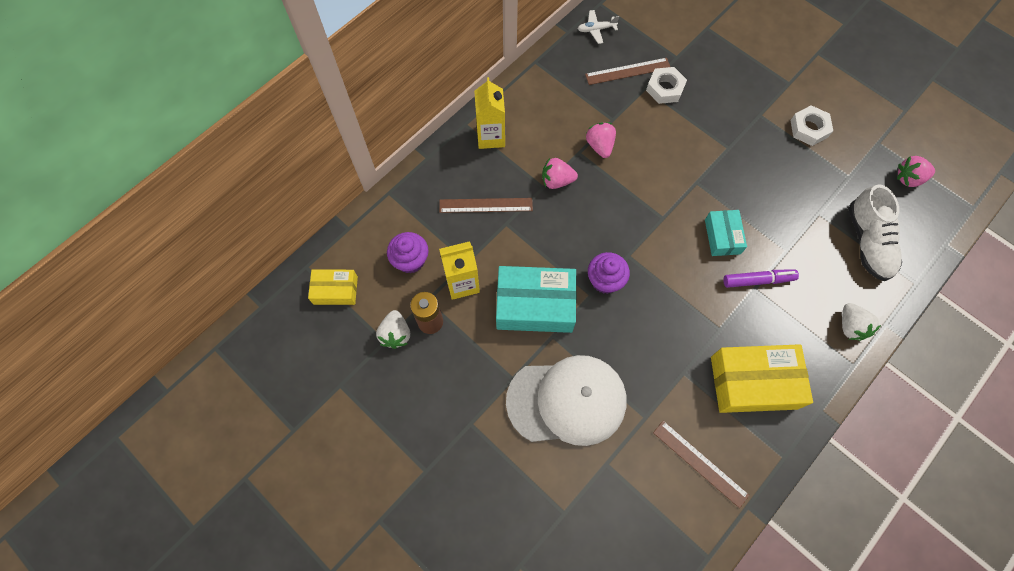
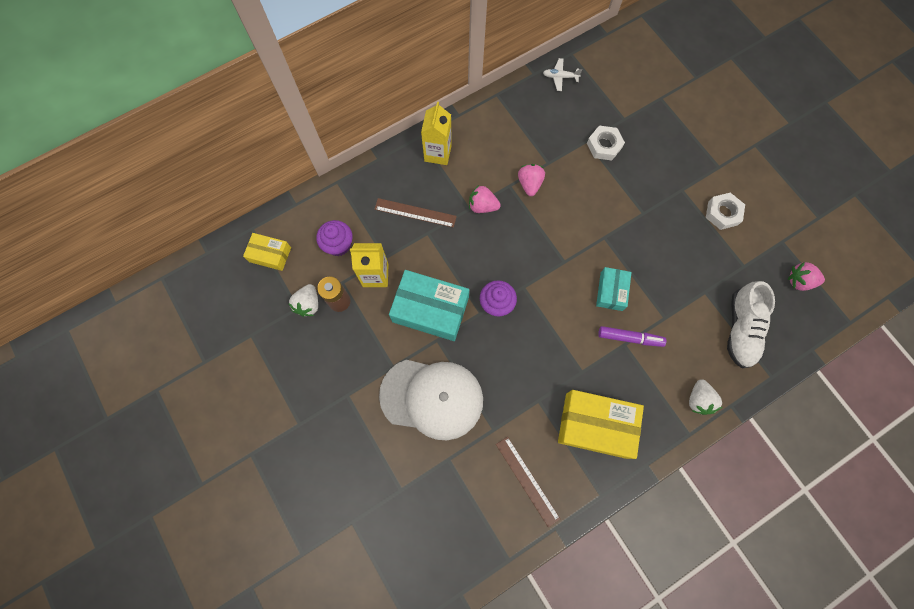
camera: 15 degrees right, 5 degrees up
brown ruler [585,58,670,85] -> none

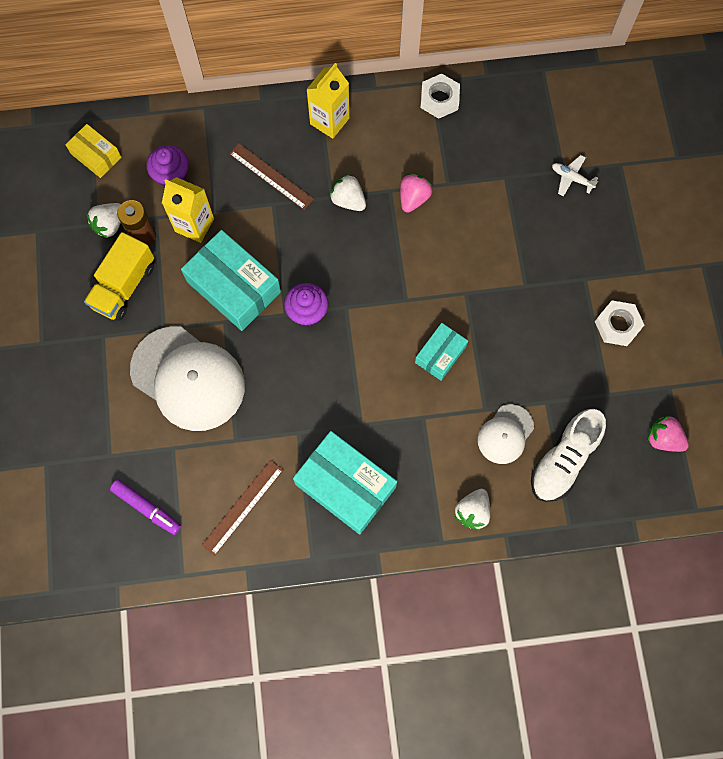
camera: 25 degrees right, 0 degrees up
pink strawberry [469,185,501,213] -> white strawberry [329,174,366,211]
brown ruler [496,436,560,527] -> brown ruler turned 45 degrees clockwise [201,460,283,556]
white plane [543,58,582,91] -> white plane moved to [552,155,598,197]
yellow box [558,390,644,459] -> turquoise box [293,431,397,534]
white nut [587,125,625,161] -> white nut moved to [420,74,460,119]
purple marker [598,326,666,347] -> purple marker moved to [110,479,181,535]
none -> yellow truck [84,232,154,321]
none -> white cap [478,404,534,464]

